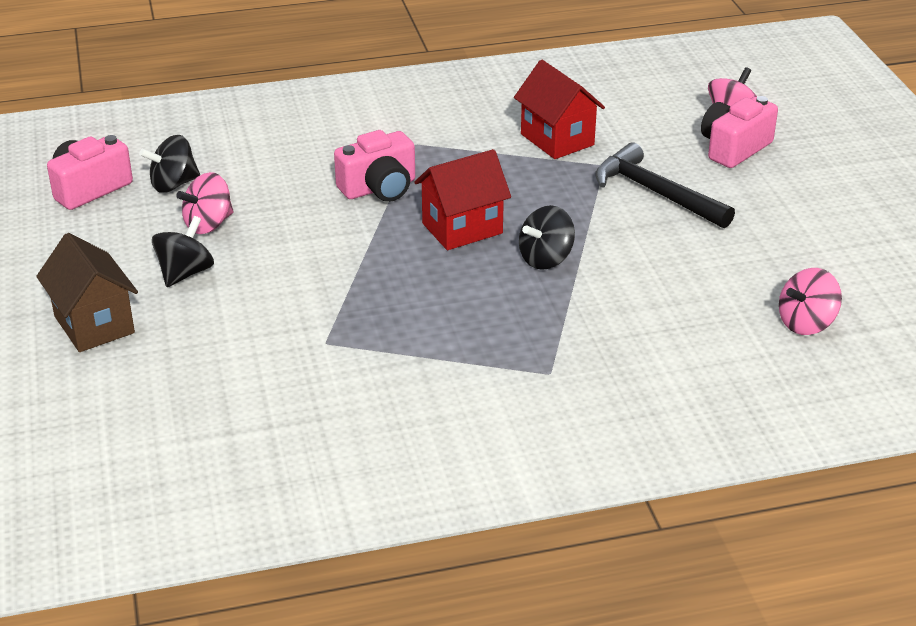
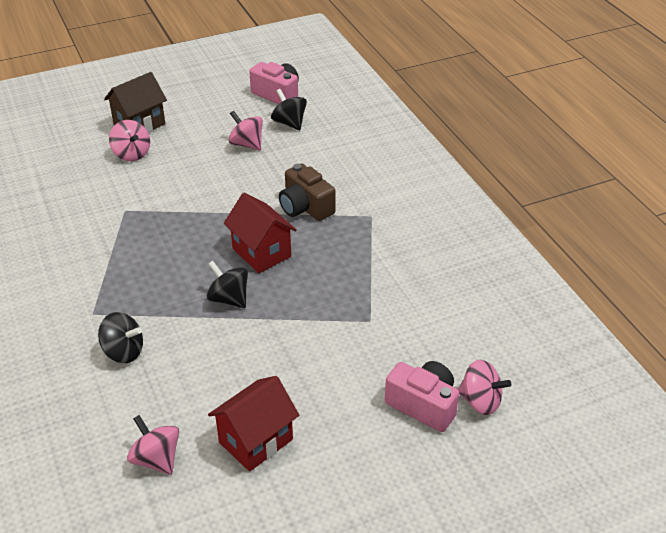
camera: 80 degrees right, 5 degrees up
black spinning top [152,216,214,287] -> black spinning top moved to [98,312,143,363]
pink camera [334,130,415,202] -> brown camera [279,163,336,221]
red house [514,60,605,159] -> red house moved to [208,376,299,472]
black hammer [595,142,735,229] -> none
none -> pink spinning top [109,120,150,161]

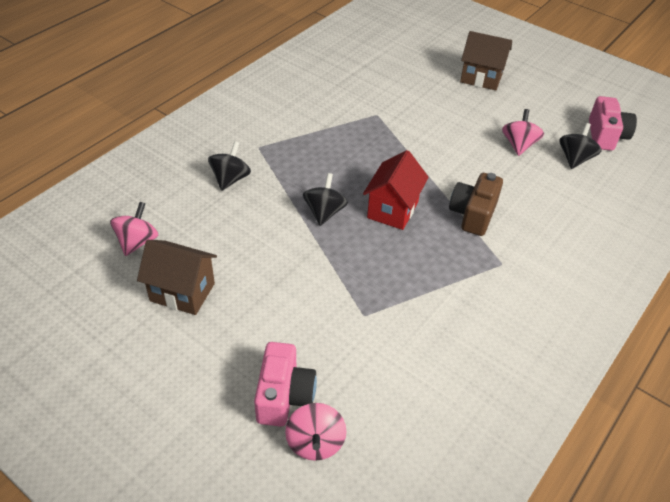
camera: 60 degrees right, 5 degrees up
black spinning top [98,312,143,363] -> black spinning top turned 150 degrees counterclockwise [208,141,251,191]
pink spinning top [109,120,150,161] -> none
red house [208,376,299,472] -> brown house [137,240,217,315]

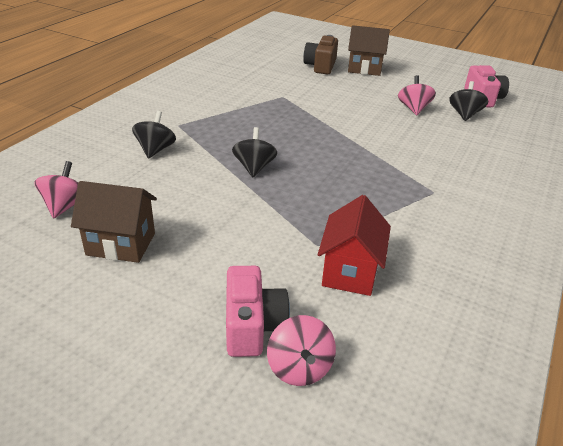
camera: 10 degrees left, 10 degrees down
red house [363,150,429,230] -> red house moved to [318,195,391,296]
brown camera [449,173,503,236] -> brown camera moved to [303,35,338,74]

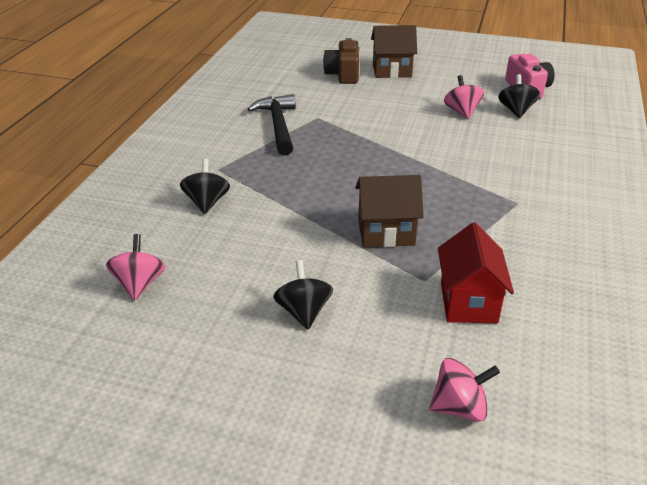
camera: 10 degrees left, 0 degrees up
brown house [71,181,157,263] -> brown house moved to [355,175,424,247]
pink camera [226,266,290,357] -> none
black spinning top [232,127,277,177] -> black spinning top moved to [273,260,333,329]
pink spinning top [267,315,336,386] -> pink spinning top turned 75 degrees counterclockwise [429,358,500,422]
none -> black hammer [248,94,296,156]

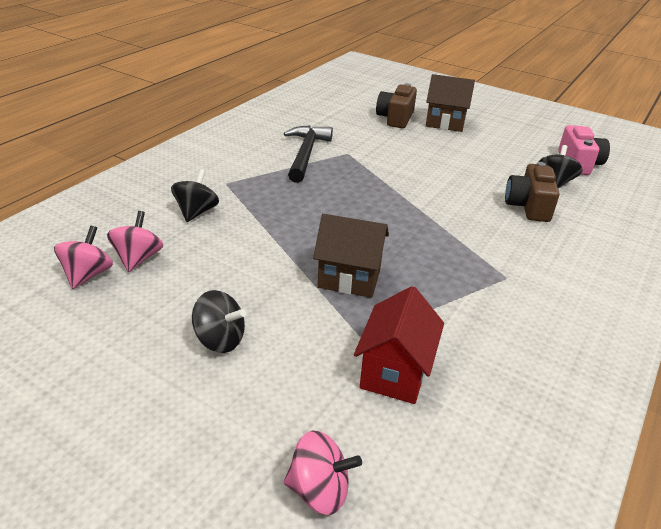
camera: 15 degrees right, 0 degrees up
black spinning top [273,260,333,329] -> black spinning top turned 105 degrees clockwise [192,290,246,353]
pink spinning top [444,75,484,119] -> pink spinning top moved to [107,211,163,272]
none -> brown camera [505,162,560,222]

